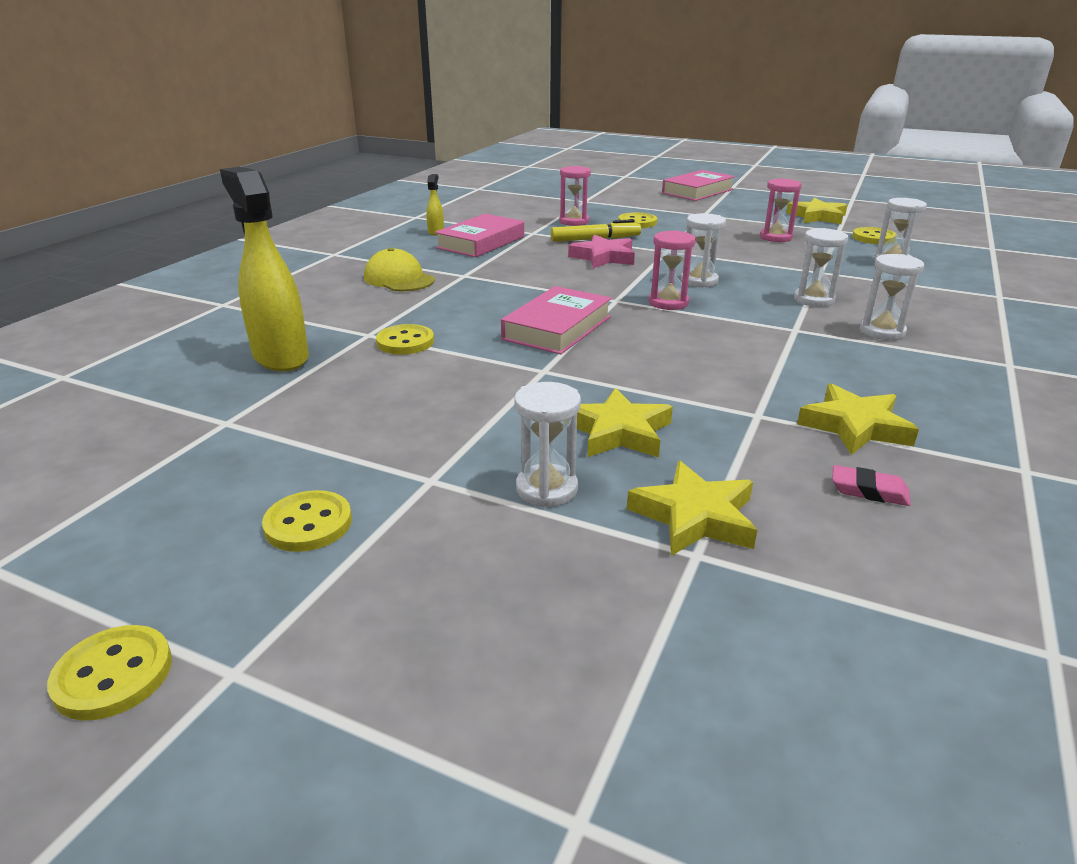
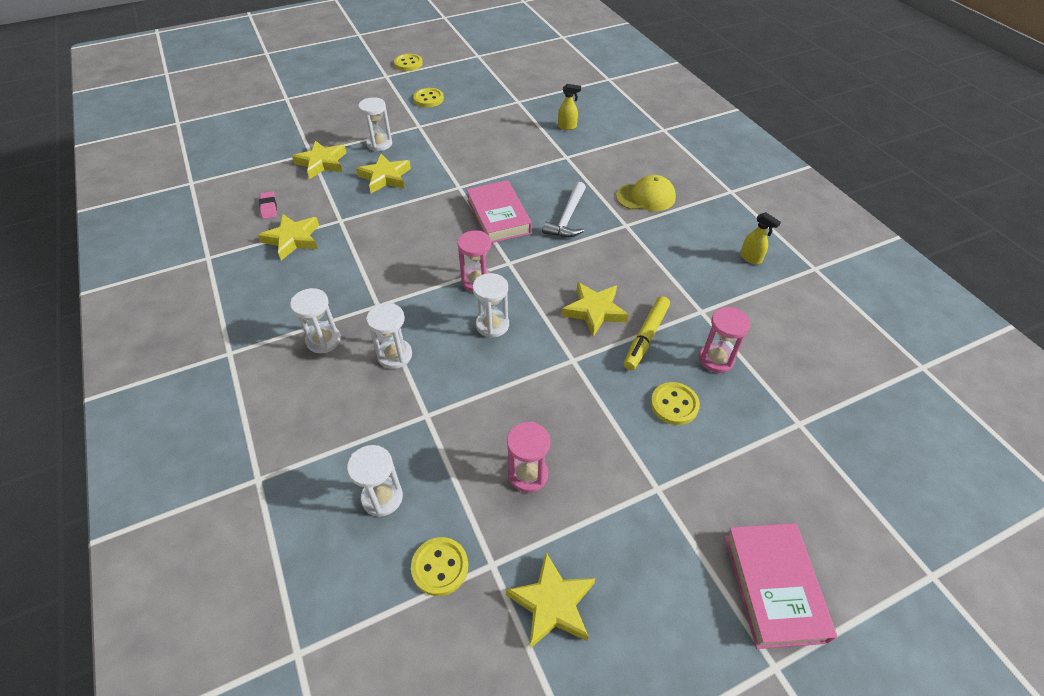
camera: 130 degrees right, 20 degrees up
yellow spray bottle [220,167,309,371] -> yellow spray bottle [558,84,581,130], size x0.45
yellow button [376,324,434,355] -> none
pink book [435,214,524,257] -> none
pink star [568,234,635,269] -> yellow star [562,282,629,337]
pink eraser [832,465,911,506] -> pink eraser turned 75 degrees counterclockwise [259,191,277,219]
none -> white hammer [542,182,586,237]

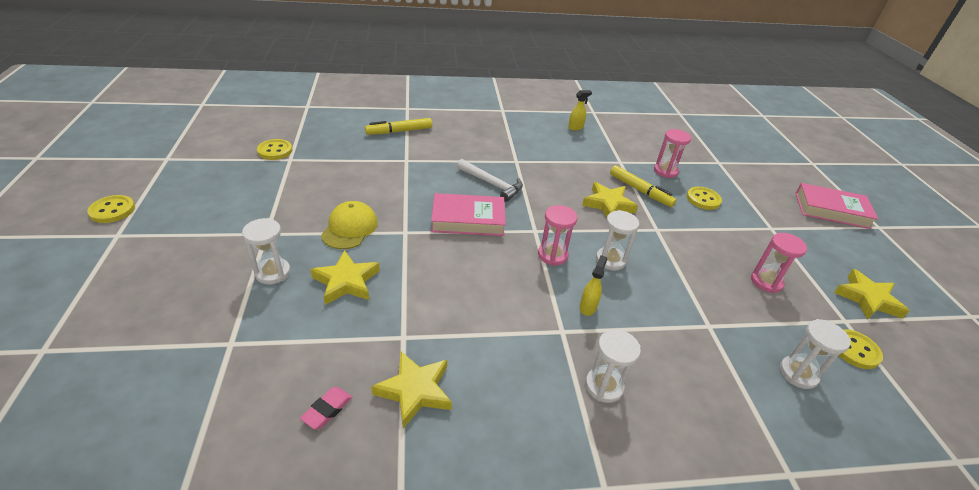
camera: 75 degrees left, 10 degrees down
pink eraser [259,191,277,219] -> pink eraser turned 60 degrees counterclockwise [300,387,352,429]
yellow star [292,140,346,179] -> none
white hourglass [366,303,412,369] -> none
yellow button [413,88,444,107] -> yellow button moved to [257,139,292,160]
yellow spray bottle [558,84,581,130] -> yellow spray bottle moved to [580,255,607,316]
yellow cap [616,175,676,211] -> yellow cap moved to [321,201,377,249]
none -> yellow marker [365,118,432,135]

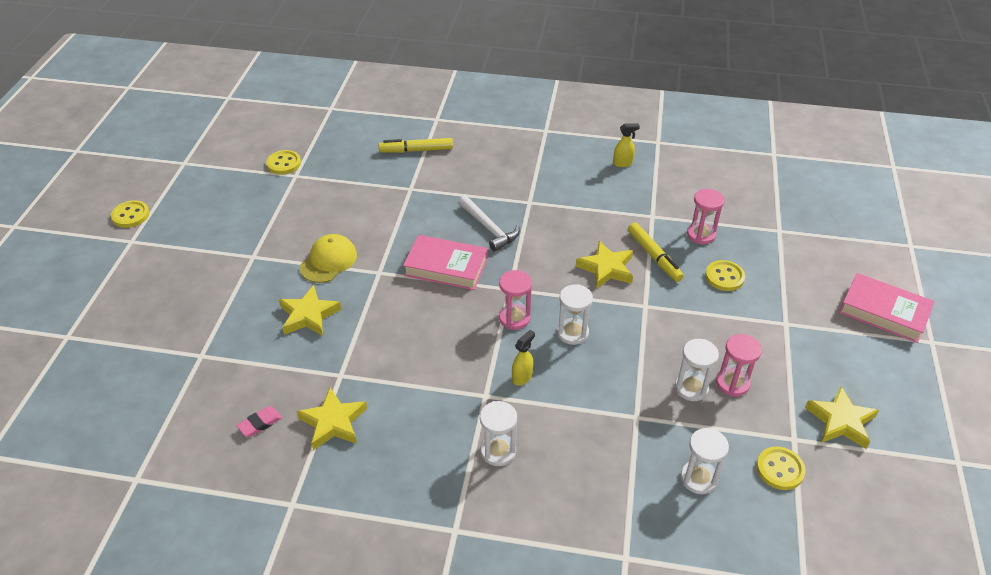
camera: 20 degrees right, 5 degrees up
white hourglass [242,218,290,284] -> white hourglass moved to [675,339,719,401]

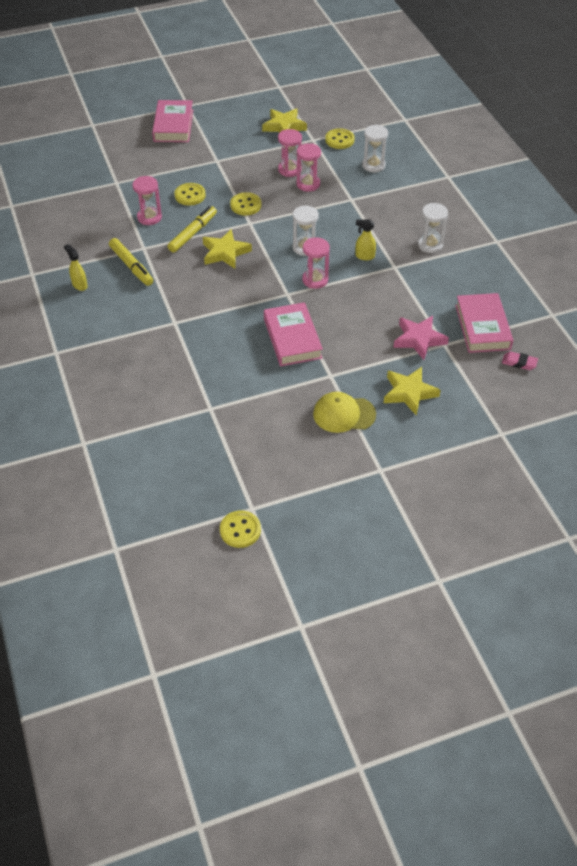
camera: 120 degrees left, 5 degrees up
yellow button [111,200,149,228] -> yellow button moved to [230,192,261,216]
yellow star [296,387,367,450] -> pink book [455,293,513,353]
yellow marker [379,138,453,153] -> yellow marker moved to [109,238,153,286]
white hammer [458,195,520,252] -> none
white hourglass [675,339,719,401] -> pink hourglass [297,143,321,192]
none -> pink star [393,316,449,360]

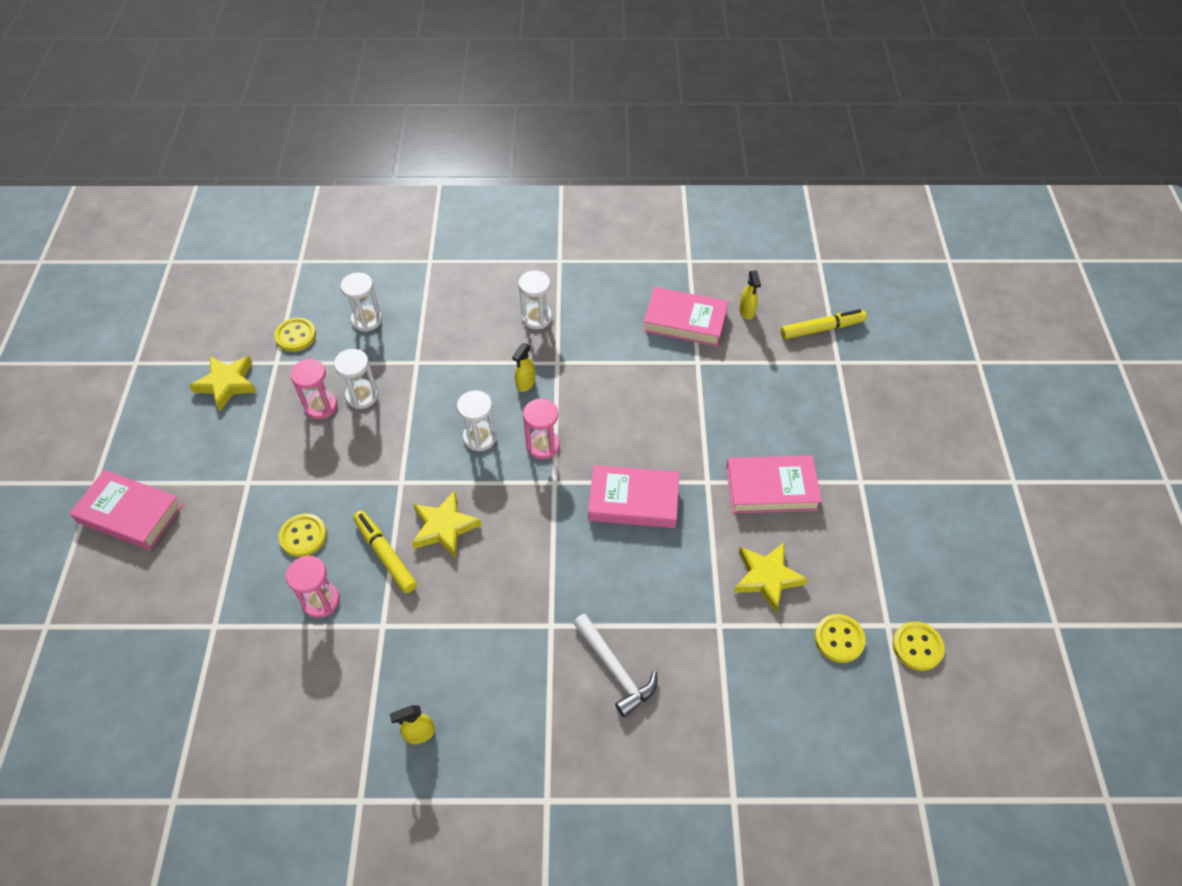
camera: 70 degrees left, 5 degrees up
yellow marker [109,238,153,286] -> yellow marker moved to [781,309,867,339]
yellow button [230,192,261,216] -> yellow button moved to [815,614,866,663]
pink hourglass [297,143,321,192] -> white hourglass [334,349,378,409]
yellow cap [313,392,376,433] -> pink book [726,455,822,513]
yellow star [384,367,441,415] -> yellow star moved to [734,543,808,613]
pink star [393,316,449,360] -> none
pink eraser [502,351,538,370] -> yellow spray bottle [739,270,761,319]
none -> white hammer [573,614,657,717]

